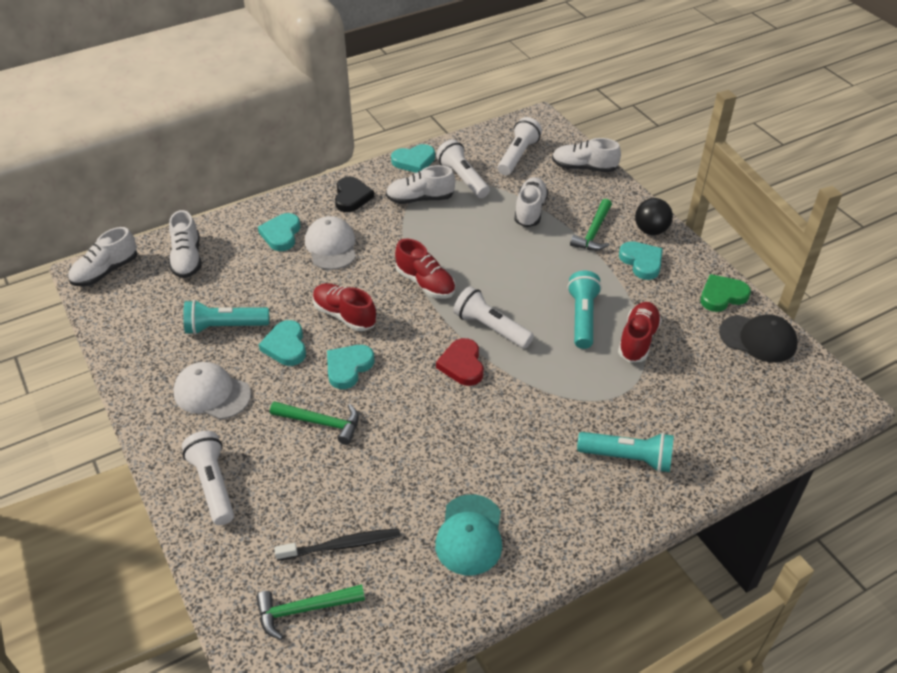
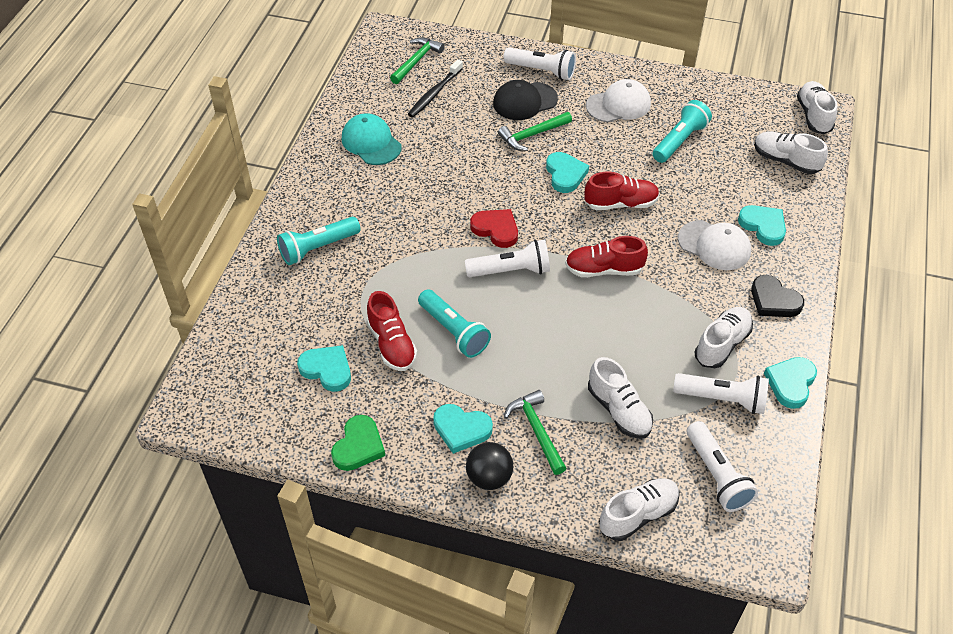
camera: 135 degrees right, 5 degrees up
turquoise heart [259,320,306,366] -> turquoise heart moved to [297,345,351,392]
black cap [719,314,797,363] -> black cap moved to [493,80,558,120]

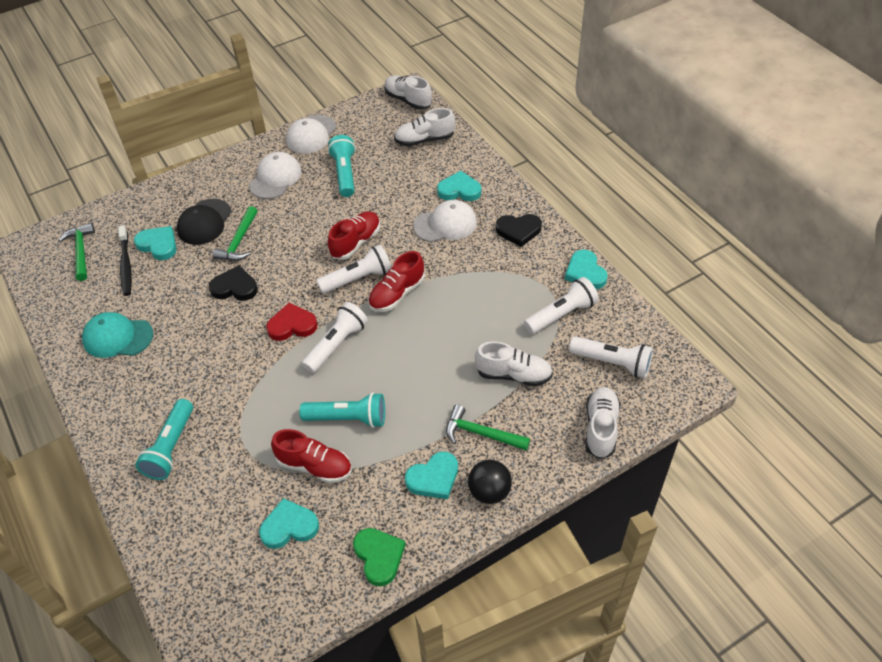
camera: 45 degrees left, 0 degrees up
white flashlight [503,47,576,80] -> white flashlight moved to [316,244,392,294]
turquoise heart [546,152,589,193] -> turquoise heart moved to [134,226,176,260]
white shoe [694,307,753,368] -> none
none -> black heart [209,266,258,301]
none -> white cap [286,115,336,154]

